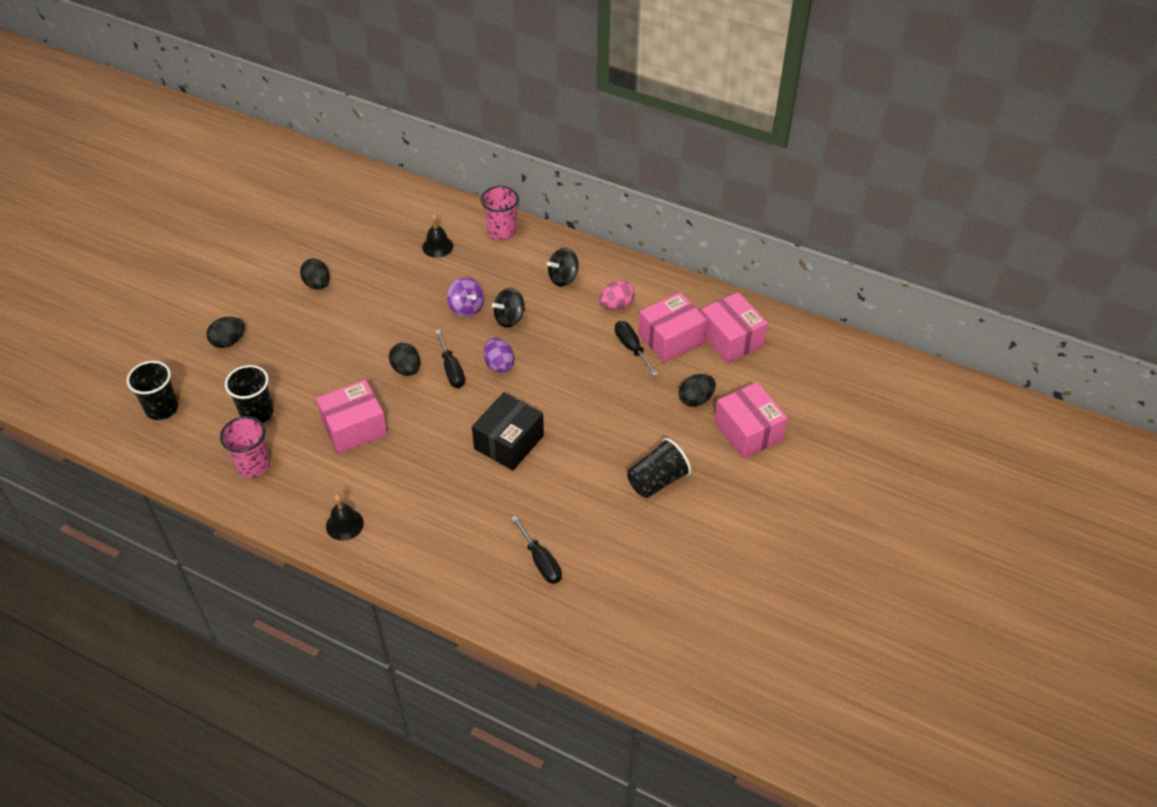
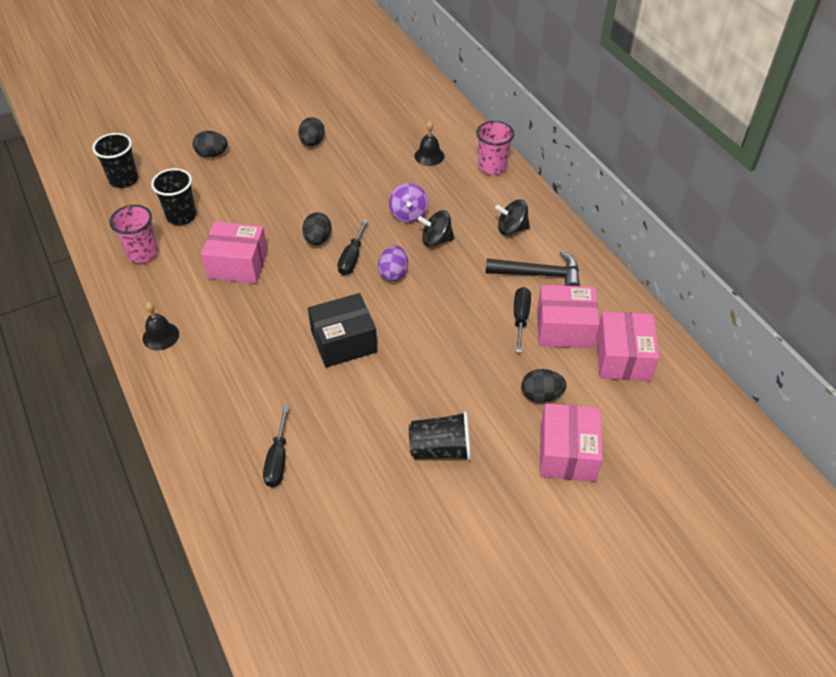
camera: 35 degrees right, 0 degrees up
pink egg [600,281,635,310] -> black hammer [486,251,580,286]

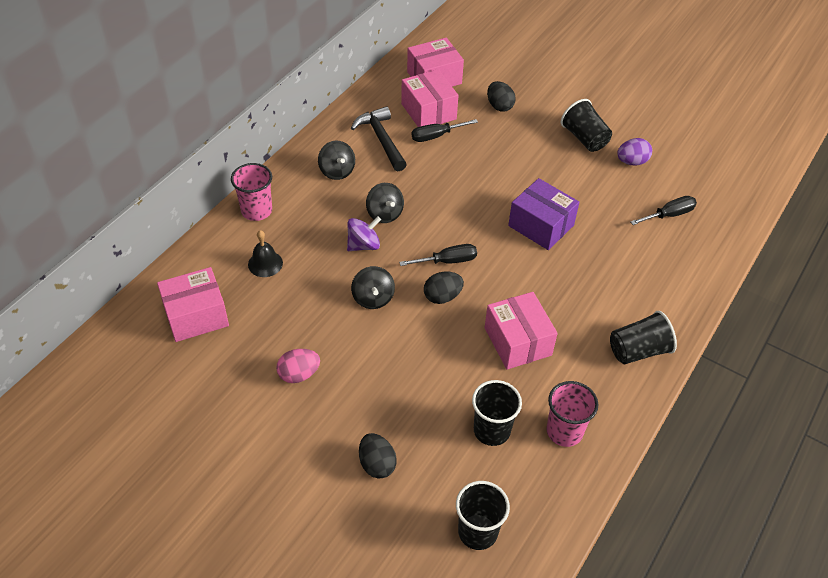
camera: 120 degrees left, 0 degrees up
black bell [142,302,179,351] -> black cup [610,311,677,364]
black egg [298,117,325,146] -> pink egg [276,349,320,383]
black box [308,293,378,368] -> purple box [508,178,579,250]
purple egg [378,245,408,282] -> purple egg moved to [617,138,652,165]
pink box [540,403,603,482] -> pink box moved to [157,267,229,342]
none -> black spinning top [351,266,395,309]

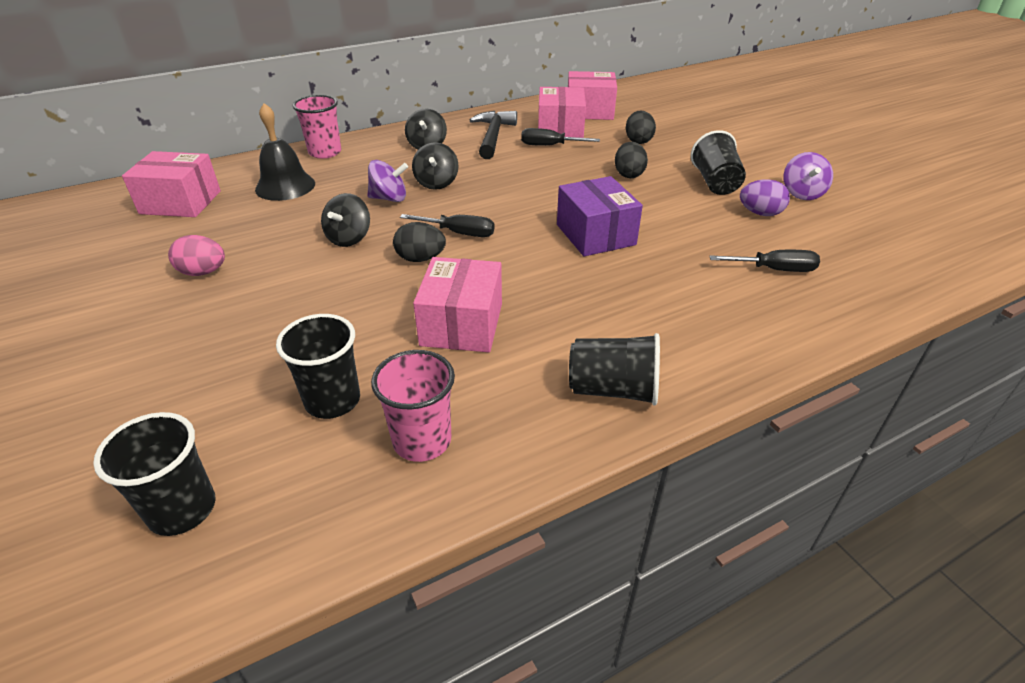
camera: 30 degrees right, 10 degrees down
black bell [248,230,283,277] -> black bell [255,103,315,201], size x1.53
black egg [359,433,397,479] -> black egg moved to [615,142,648,178]
none -> purple spinning top [783,152,833,200]

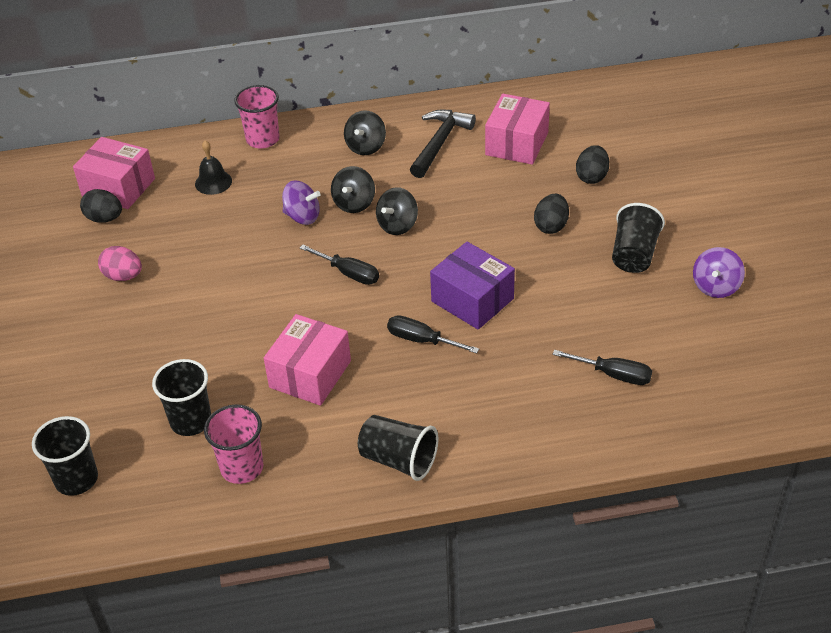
camera: 20 degrees right, 5 degrees up
black bell [255,103,315,201] -> black bell [195,140,232,195], size x0.65
black spinning top [321,193,370,247] -> black spinning top moved to [376,187,418,235]
black egg [393,222,446,262] -> black egg moved to [80,189,122,223]
black screwdriver [521,128,600,146] -> black screwdriver moved to [387,315,479,354]
purple box [557,176,643,257] -> purple box turned 45 degrees counterclockwise [430,242,515,330]
pink box [568,71,617,120] -> none
purple egg [740,179,790,216] -> none

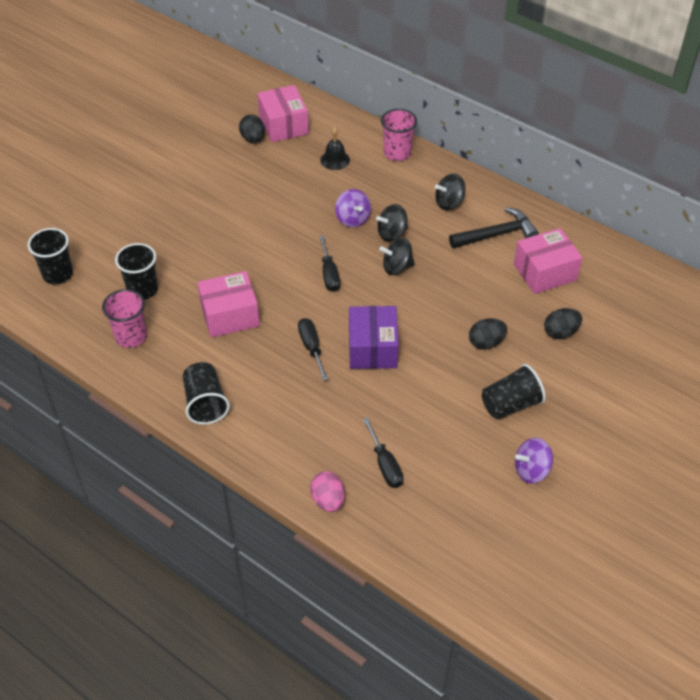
camera: 45 degrees right, 5 degrees up
pink egg [98,246,142,281] -> pink egg moved to [310,471,345,512]

